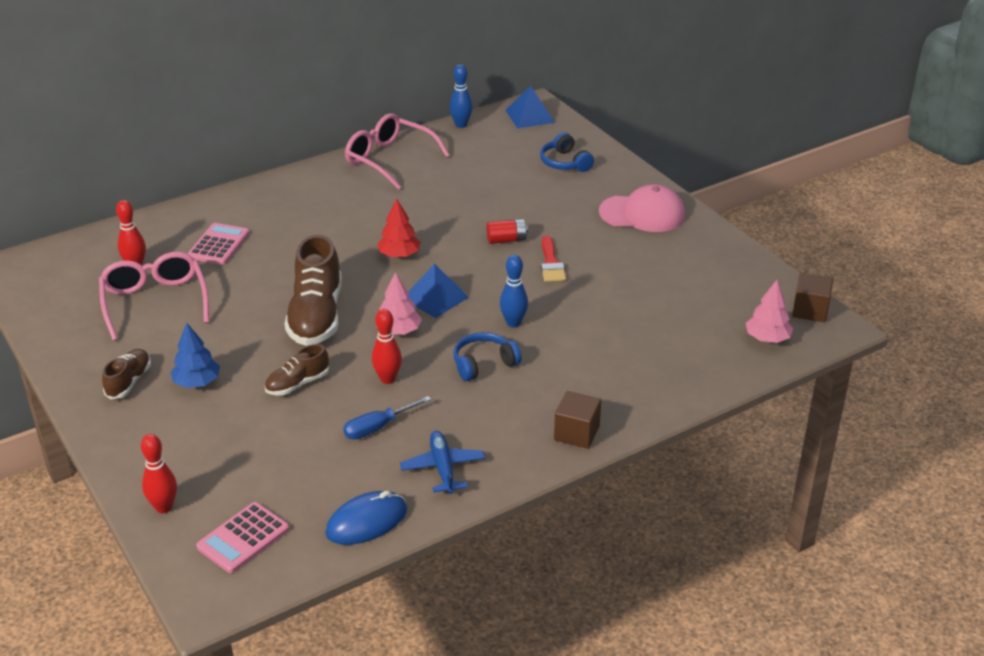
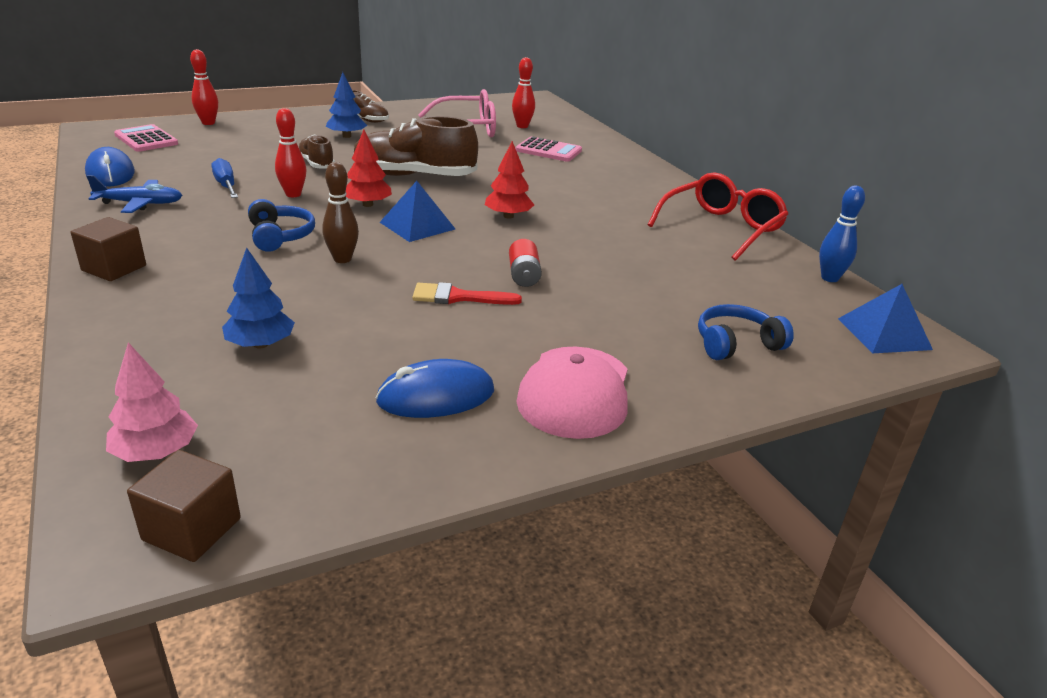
camera: 95 degrees right, 5 degrees down
pink glasses [345,113,450,190] -> red glasses [648,172,788,261]
pink tree [376,272,422,335] -> red tree [346,130,392,207]
blue bowling pin [500,255,528,328] -> brown bowling pin [322,162,359,263]
none -> blue tree [222,248,295,349]
none -> blue mouse [375,359,494,418]

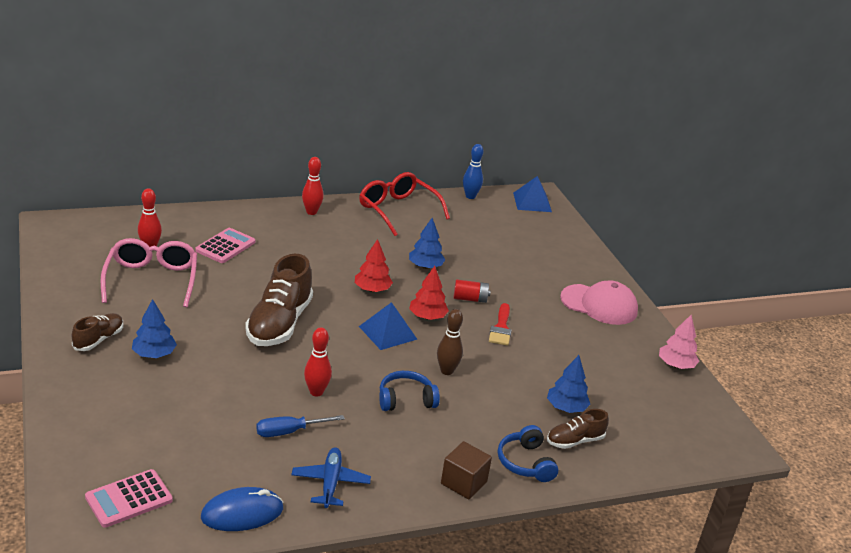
camera: 85 degrees left, 0 degrees up
pink tree [106,342,198,462] -> pink tree moved to [659,315,699,369]
brown cube [127,450,241,562] -> none
red bowling pin [190,49,218,125] -> red bowling pin moved to [302,157,324,215]
brown shoe [299,134,335,169] -> brown shoe moved to [547,409,609,449]
red tree [346,130,392,207] -> red tree moved to [409,266,449,320]
blue mouse [375,359,494,418] -> none
blue headphones [698,304,794,360] -> blue headphones moved to [498,425,558,482]
none -> blue tree [409,218,446,269]

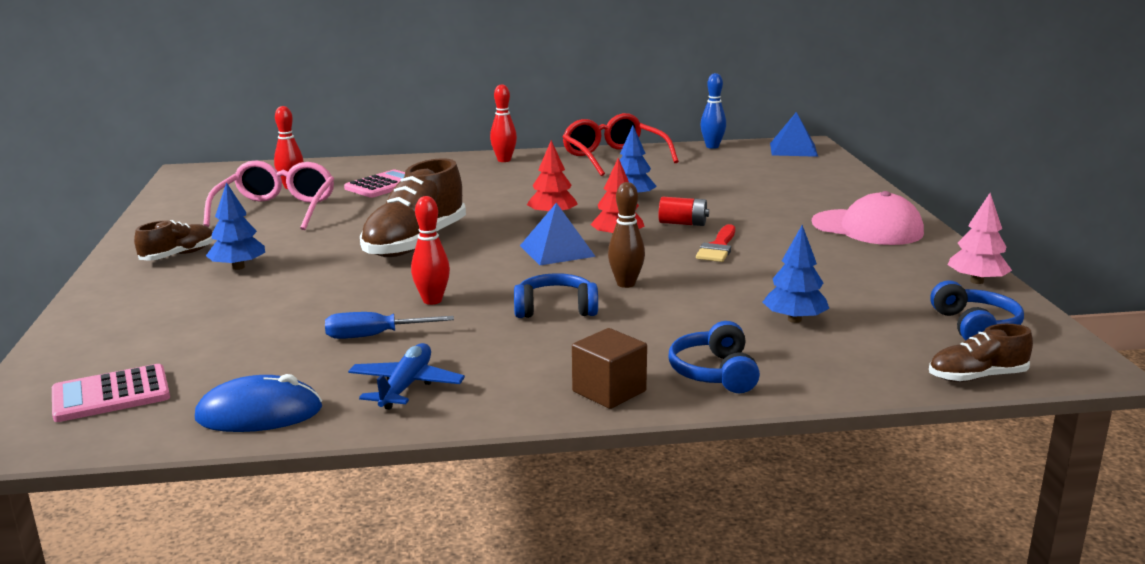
camera: 15 degrees right, 10 degrees down
brown shoe [547,409,609,449] -> brown shoe moved to [929,324,1033,382]
none -> blue headphones [930,280,1024,340]

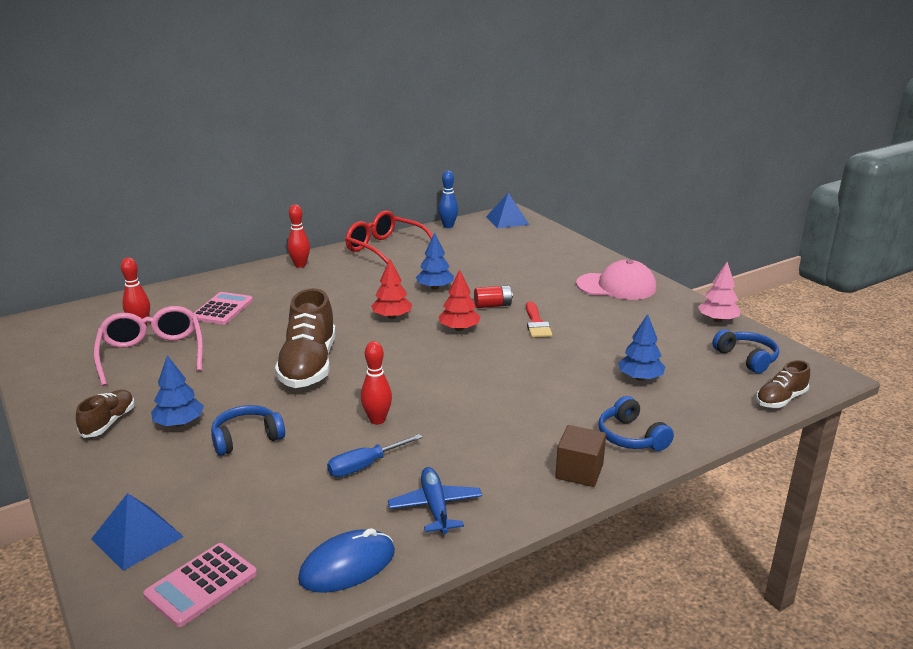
camera: 25 degrees left, 5 degrees up
blue headphones [514,273,598,318] -> blue headphones moved to [211,405,285,456]
blue pyramid [520,203,596,265] -> blue pyramid moved to [91,493,184,571]
brown bowling pin [608,182,645,288] -> none

